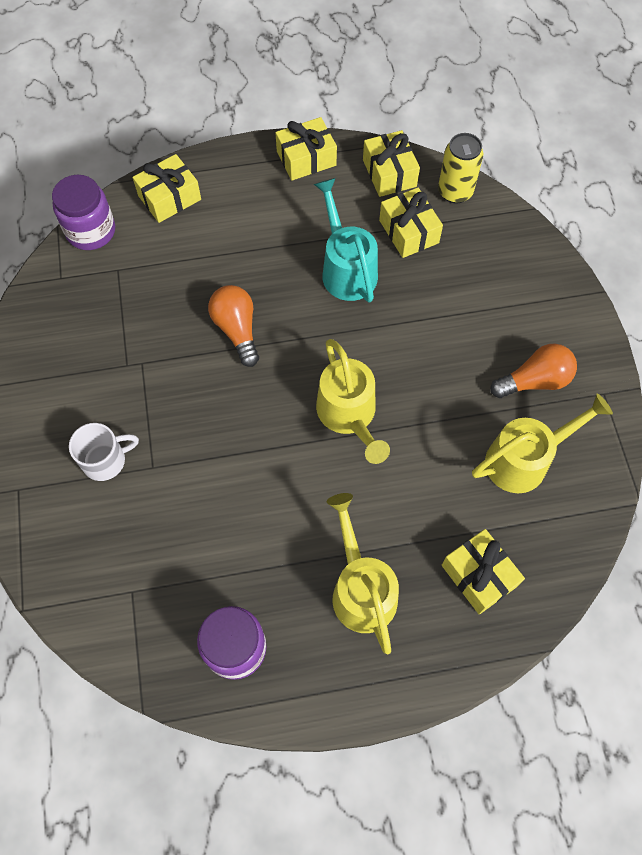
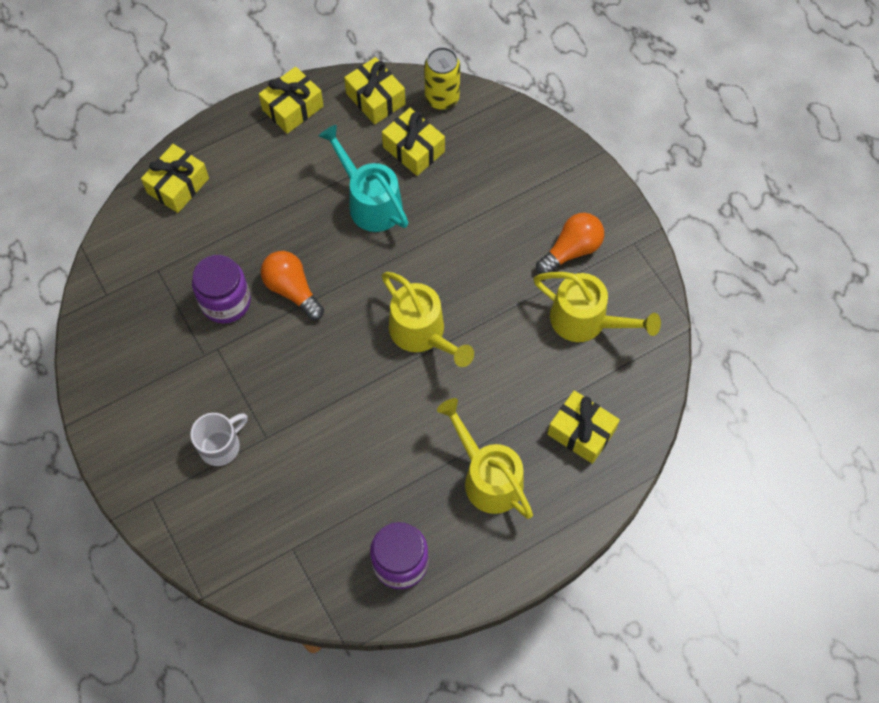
camera: 20 degrees left, 0 degrees up
purple jar [52,175,115,250] -> purple jar moved to [192,255,251,324]
yellow watering can [472,393,613,493] -> yellow watering can turned 75 degrees clockwise [534,272,661,342]

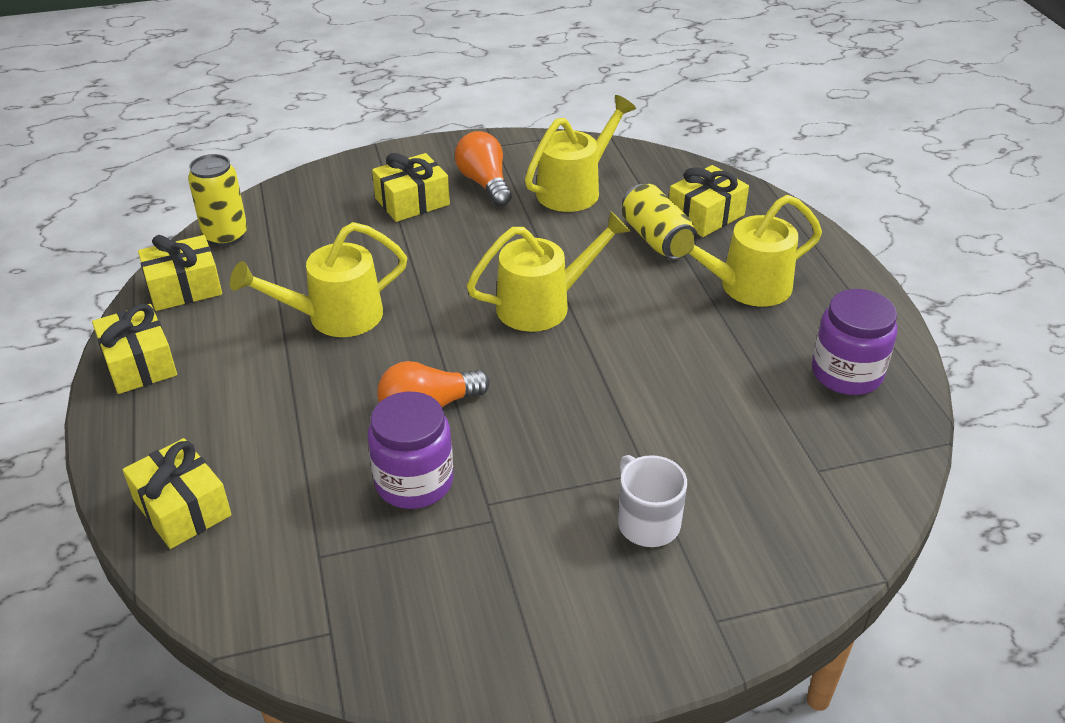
camera: 75 degrees left, 25 degrees down
turquoise watering can [319,125,409,232] -> yellow watering can [230,222,407,337]
yellow gift [382,108,445,176] -> yellow gift moved to [372,153,450,222]
none -> yellow can [622,184,698,260]

